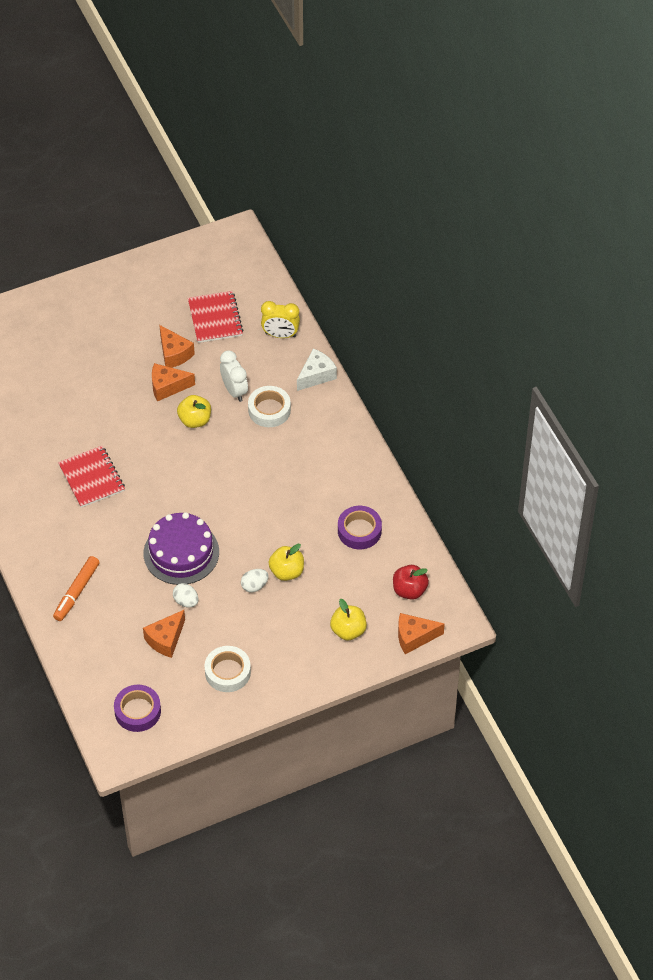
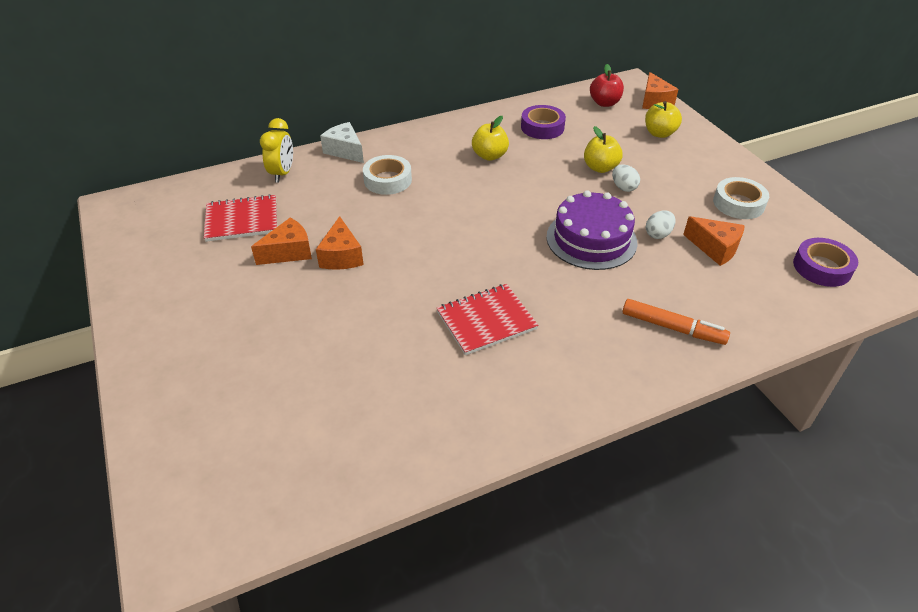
camera: 90 degrees left, 10 degrees down
yellow apple [177,395,211,428] -> yellow apple moved to [472,116,509,161]
white clock [220,350,248,402] -> none

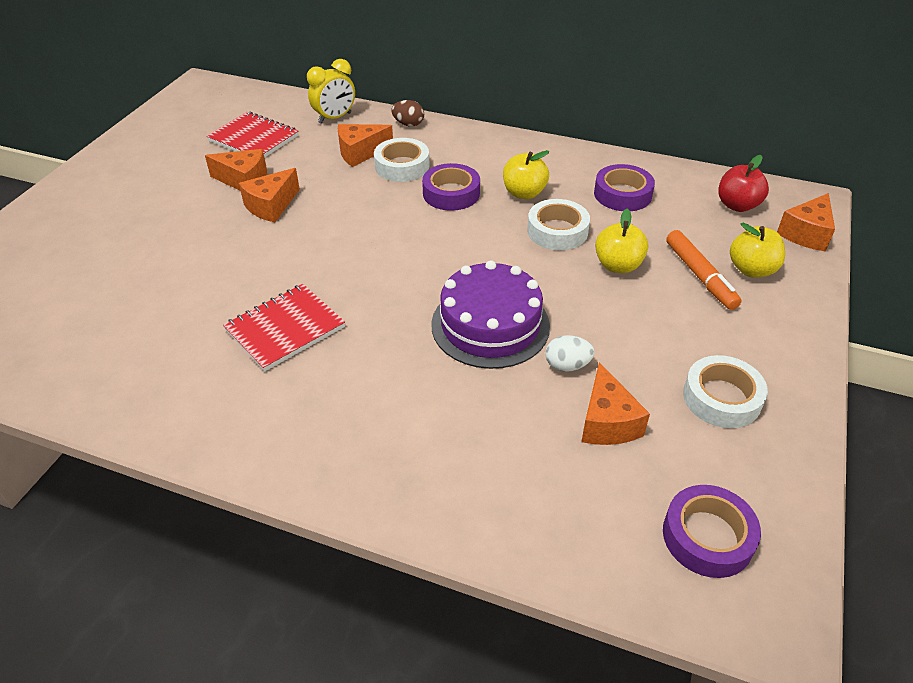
camera: 45 degrees right, 0 degrees up
white cheese [320,122,364,163] -> brown egg [391,100,424,127]
red notebook [436,284,539,355] -> red notebook turned 60 degrees counterclockwise [223,284,345,371]
white egg [612,164,640,192] -> none
orange marker [623,299,730,345] -> orange marker moved to [666,230,742,310]
none -> orange cheese [338,124,393,167]
none -> purple tape [422,163,480,211]
none -> white tape [527,199,590,250]

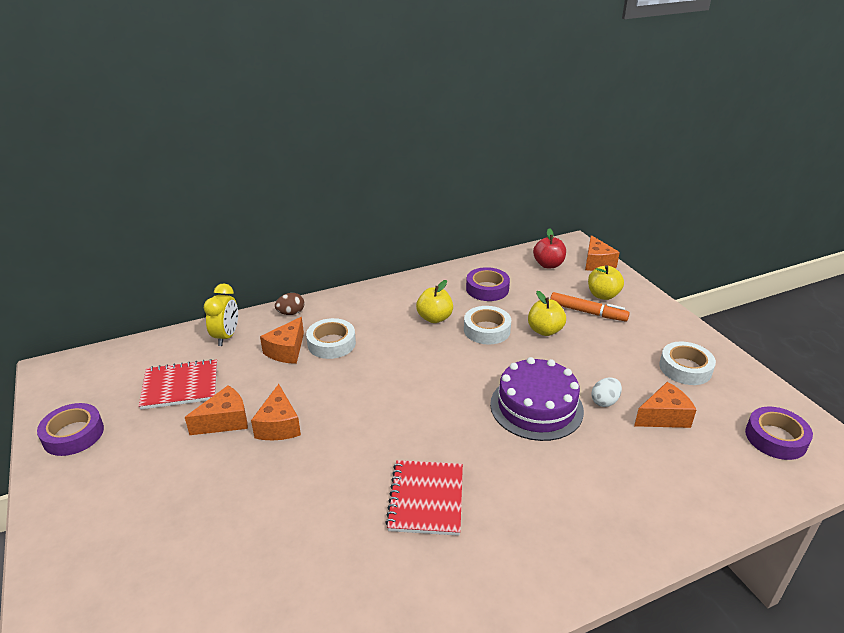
camera: 45 degrees left, 10 degrees down
purple tape [422,163,480,211] -> purple tape moved to [37,403,104,456]
orange cheese [581,362,650,445] -> orange cheese turned 60 degrees counterclockwise [634,382,697,428]

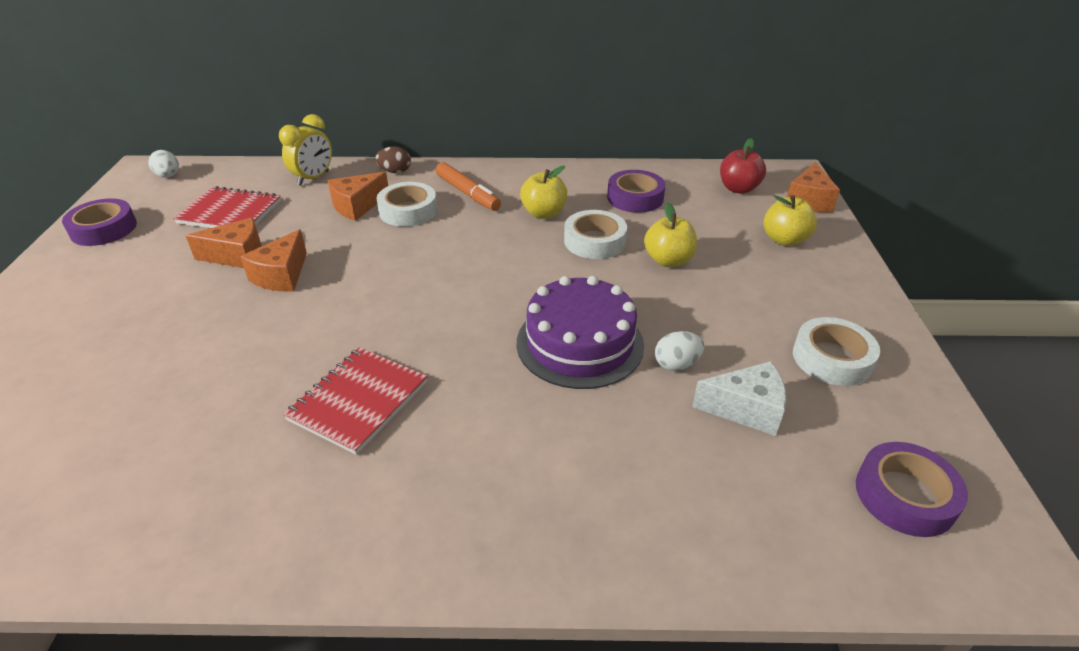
camera: 25 degrees right, 5 degrees up
orange marker [550,292,630,321] -> orange marker moved to [436,162,501,211]
orange cheese [634,382,697,428] -> white cheese [692,361,786,436]
none -> white egg [148,150,179,178]

